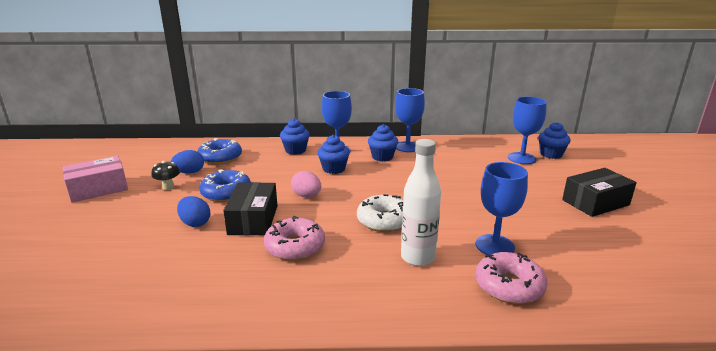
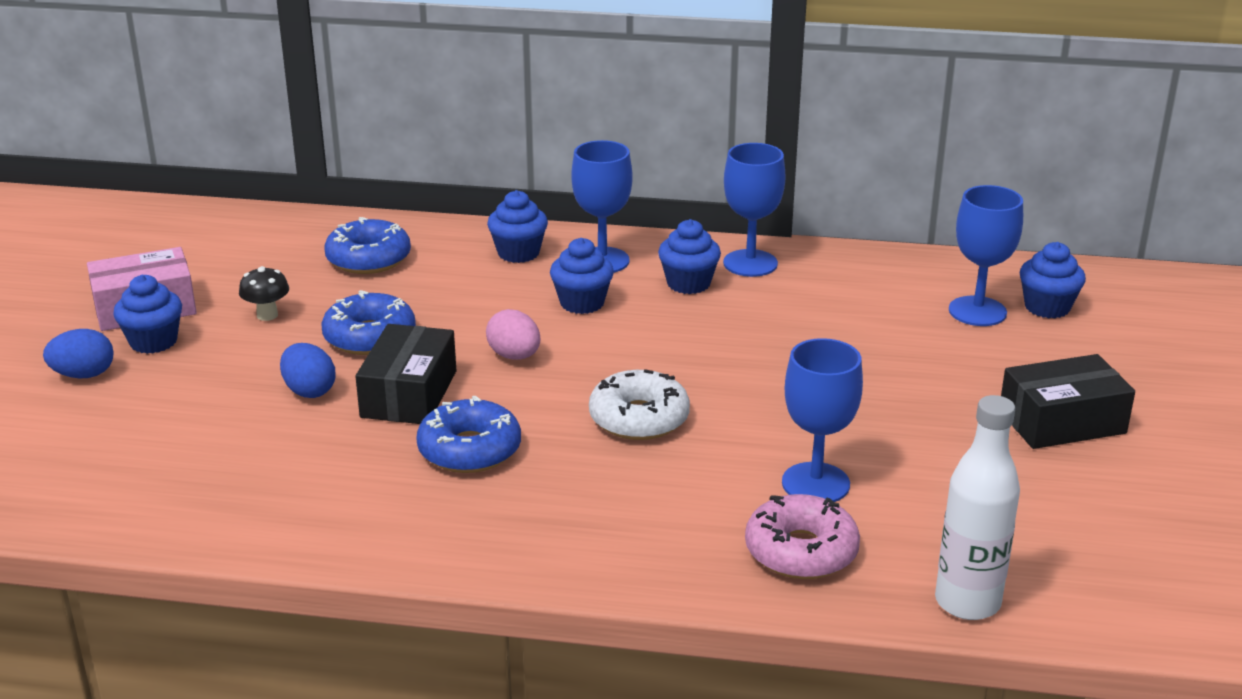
camera: 10 degrees right, 5 degrees up
blue egg [171,150,204,174] -> blue egg moved to [43,329,114,379]
pink donut [264,216,325,261] -> blue donut [416,396,521,473]
white bottle [401,139,441,266] -> white bottle moved to [935,395,1020,620]
none -> blue cupcake [113,275,182,354]

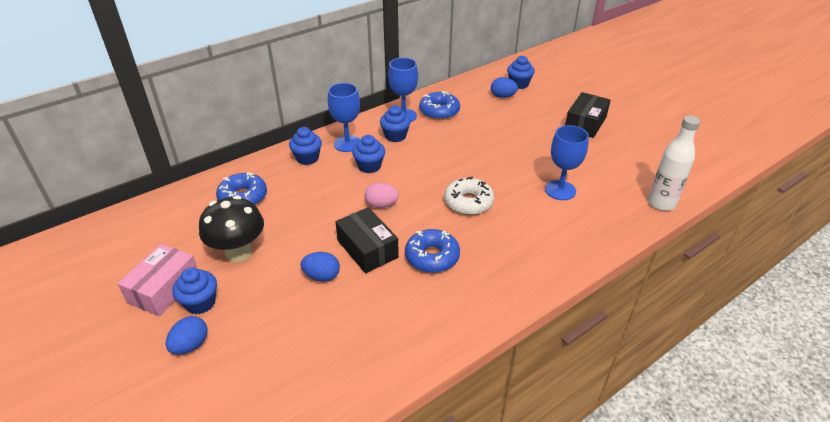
camera: 45 degrees left, 10 degrees up
black mushroom [239,266,289,321] -> black mushroom [199,196,264,263], size x2.07
blue donut [321,290,416,355] -> blue donut moved to [419,91,460,120]
pink donut [745,494,860,579] -> none
blue goblet [949,185,1023,326] -> blue egg [491,77,518,98]

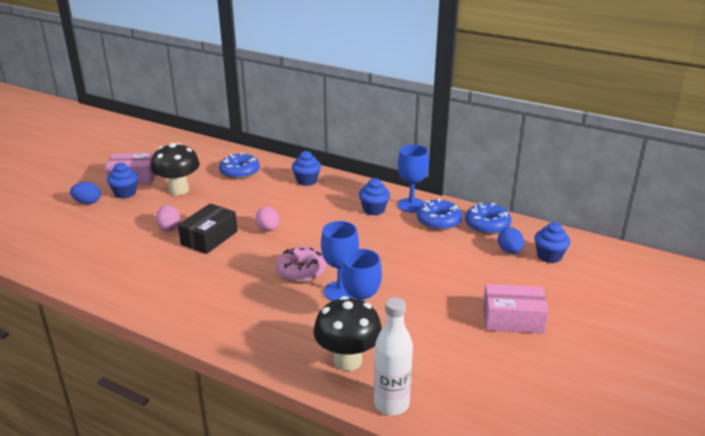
camera: 65 degrees right, 10 degrees down
blue egg [301,252,340,282] -> pink egg [156,205,181,232]
blue goblet [328,83,360,152] -> blue goblet moved to [321,221,359,301]
blue cupcake [352,135,385,173] -> none
blue donut [405,229,460,273] -> blue donut moved to [465,203,511,234]
white donut [444,176,494,215] -> pink donut [276,247,327,283]
black box [565,92,611,138] -> pink box [483,284,549,334]
none -> black mushroom [313,296,382,371]

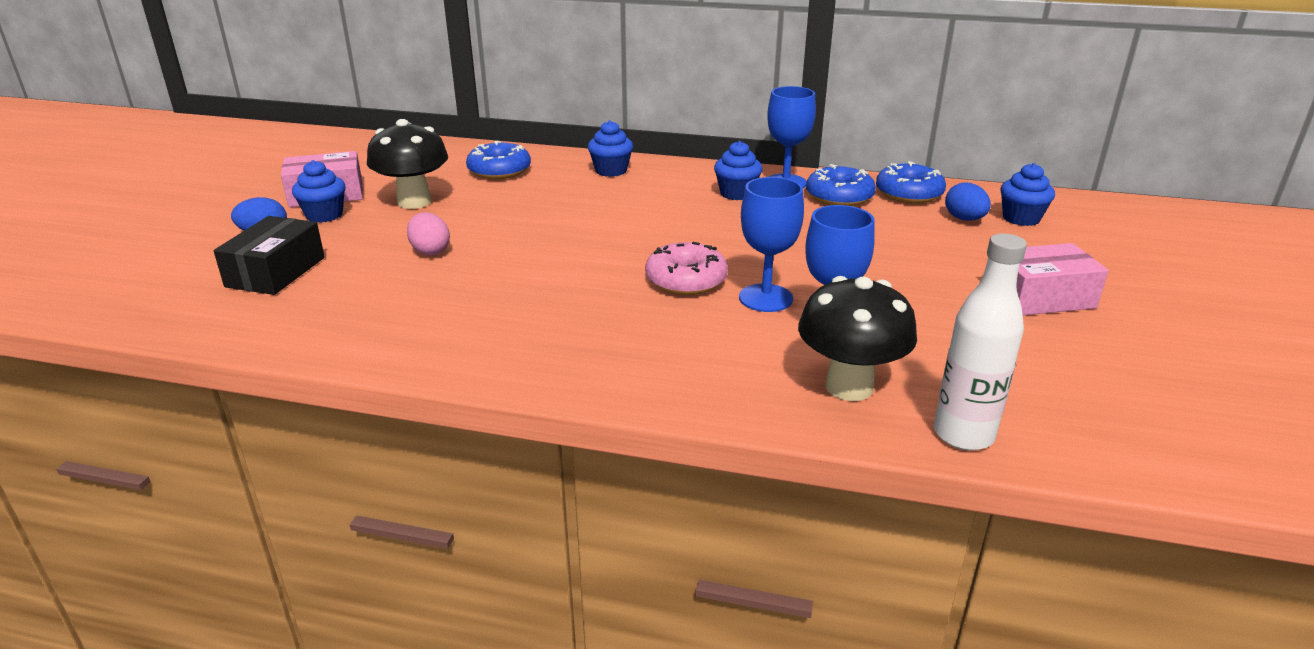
camera: 15 degrees left, 0 degrees up
black box [178,203,238,254] -> black box moved to [214,216,325,295]
pink egg [255,207,279,232] -> none

